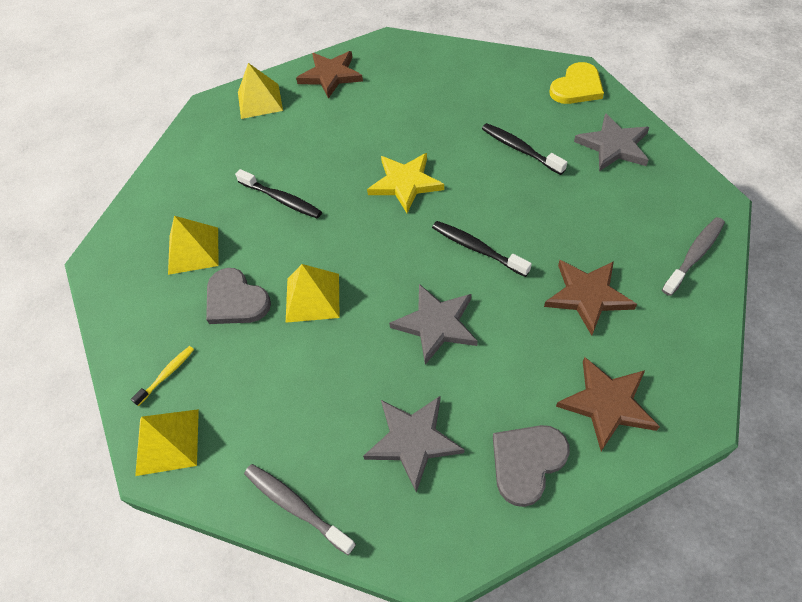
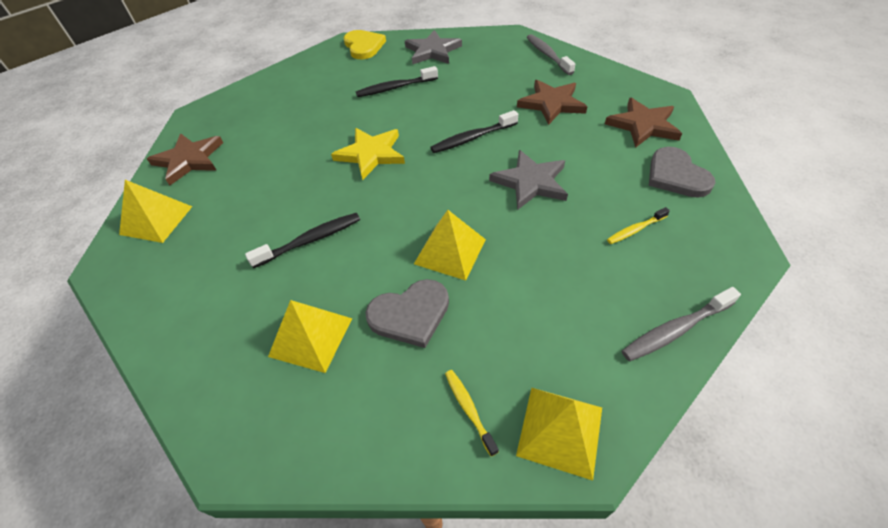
camera: 65 degrees left, 5 degrees down
grey star [363,396,465,492] -> yellow toothbrush [607,207,670,244]

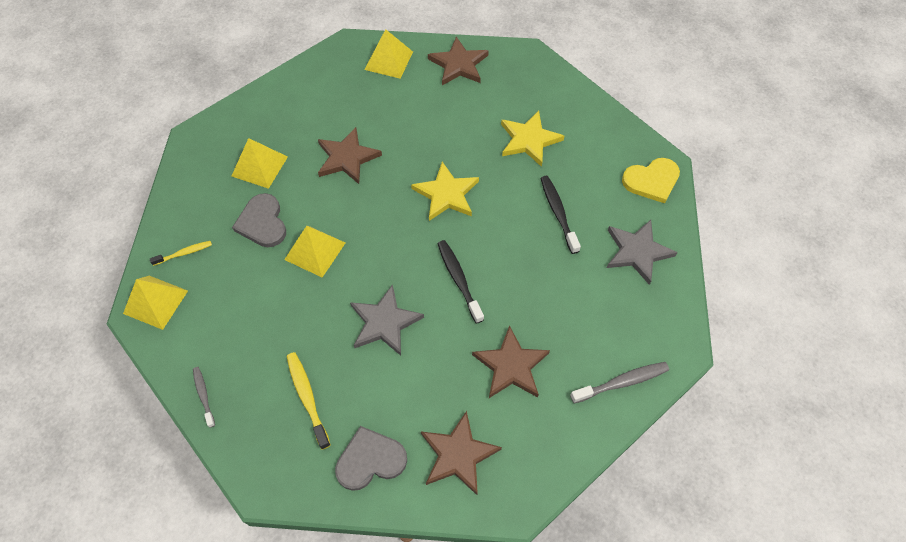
camera: 90 degrees right, 10 degrees up
black toothbrush [245,213,360,268] -> brown star [318,127,382,184]
yellow toothbrush [607,207,670,244] -> yellow toothbrush [286,352,331,450], size x1.59
grey toothbrush [622,287,741,361] -> grey toothbrush [193,367,215,428], size x0.63
none -> yellow star [501,111,564,167]

